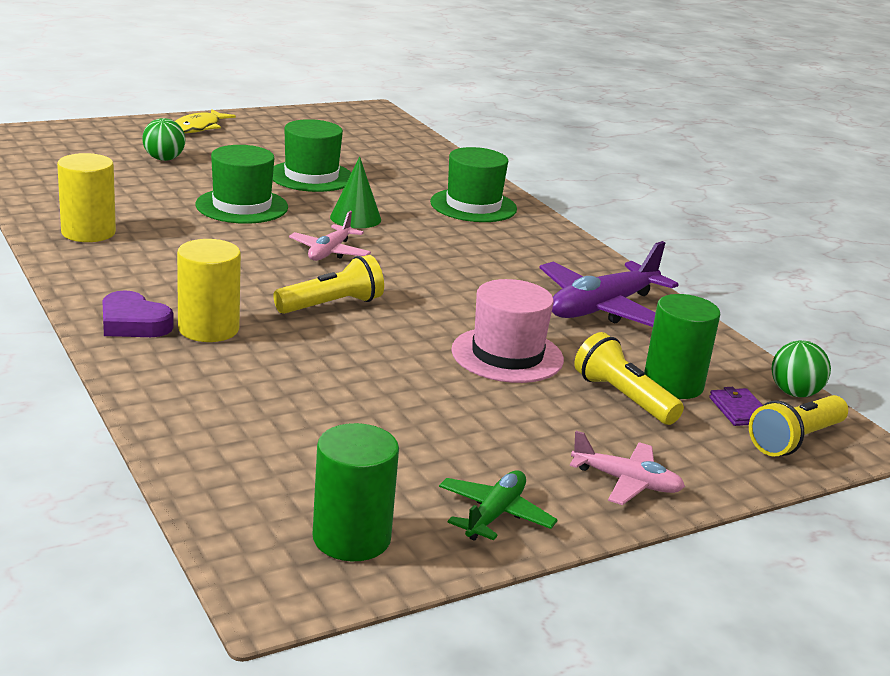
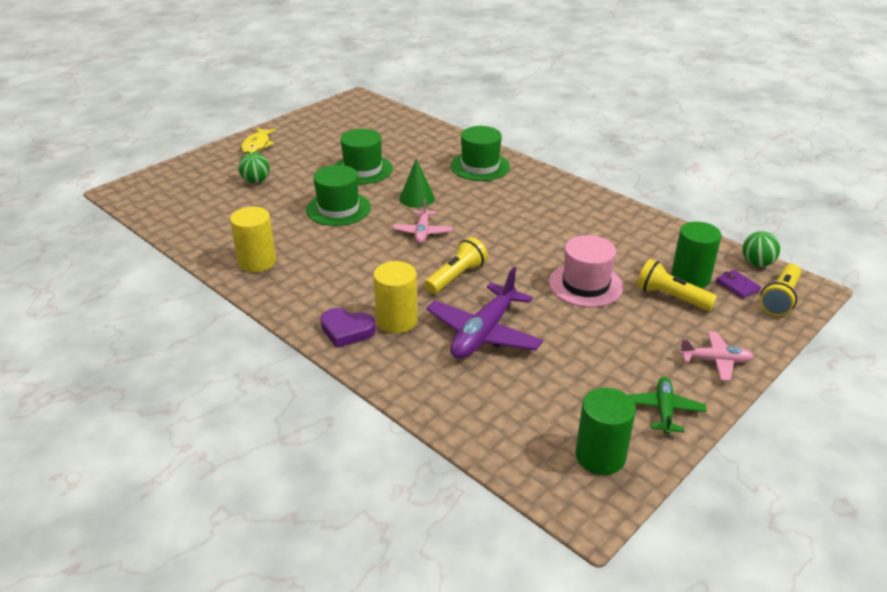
camera: 15 degrees left, 10 degrees up
purple plane [539,241,679,327] -> purple plane moved to [426,267,543,359]

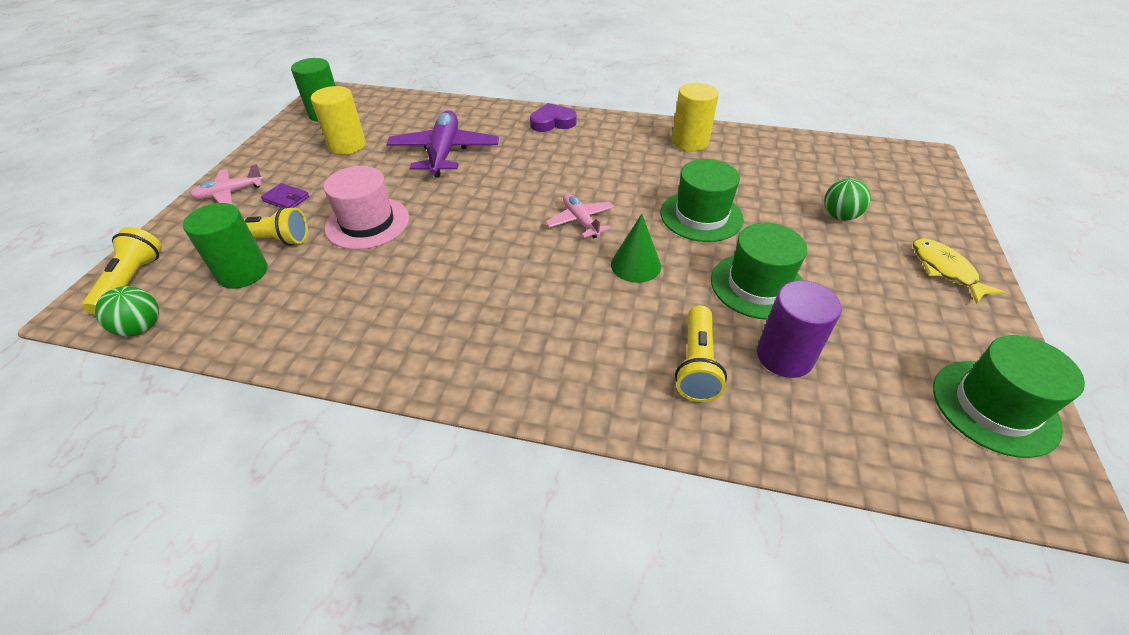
camera: 150 degrees right, 10 degrees up
yellow cylinder [373,261,418,333] -> yellow cylinder moved to [311,86,366,155]
yellow flashlight [424,237,488,294] -> yellow flashlight moved to [675,305,727,402]
green hat [451,126,510,181] -> green hat moved to [933,335,1085,458]
green plane [628,377,706,434] -> none
purple wallet [716,270,761,299] -> purple wallet moved to [261,183,309,208]
none -> purple cylinder [757,280,842,378]

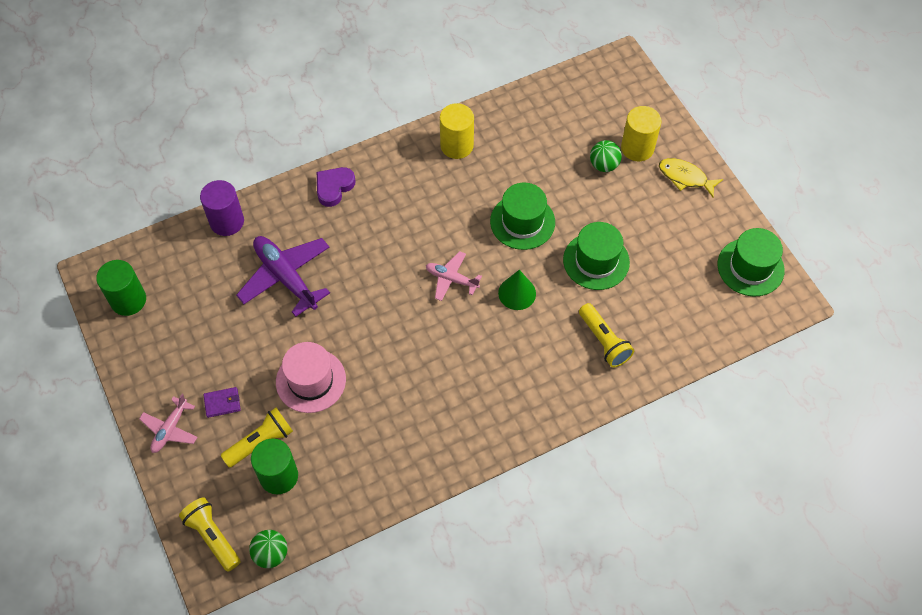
camera: 40 degrees left, 15 degrees up
yellow cylinder [311,86,366,155] -> yellow cylinder moved to [621,106,661,161]
purple cylinder [757,280,842,378] -> purple cylinder moved to [200,180,244,236]

